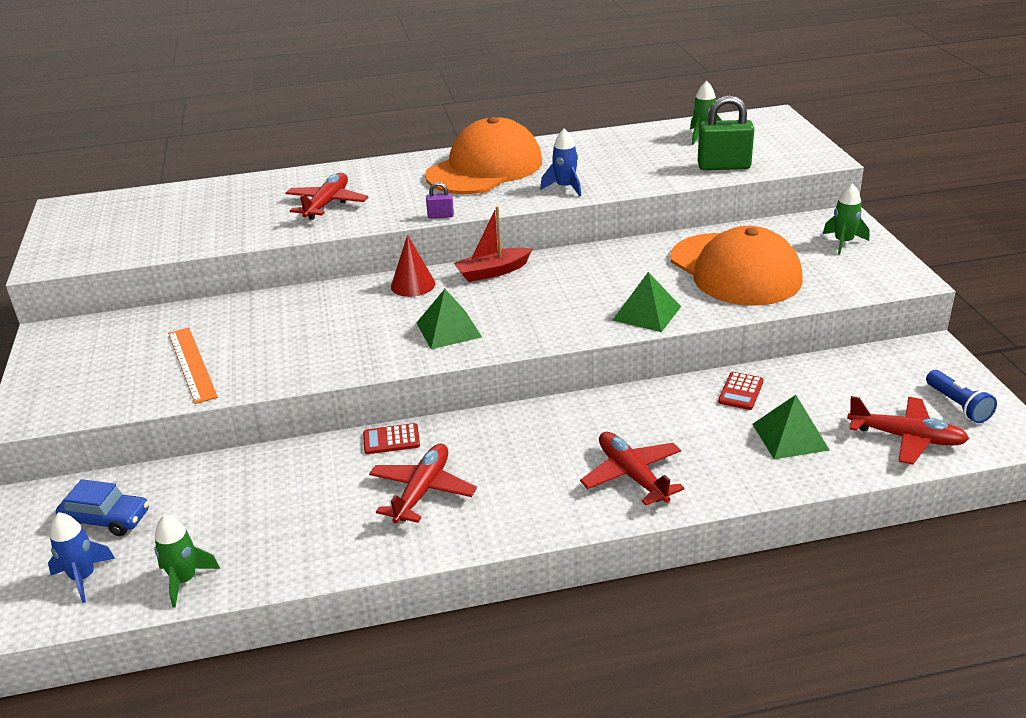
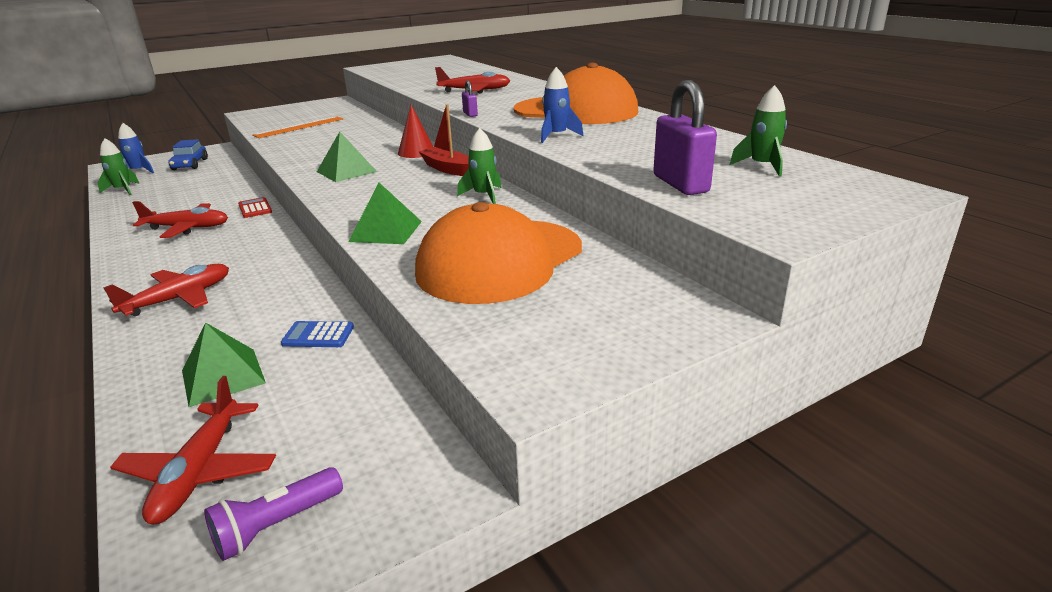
camera: 70 degrees right, 5 degrees down
green padlock [697,95,754,170] -> purple padlock [653,80,717,195]
red calculator [718,372,764,410] -> blue calculator [281,321,354,347]
green rocket [823,183,869,255] -> green rocket moved to [457,128,501,204]
blue flashlight [926,370,997,423] -> purple flashlight [204,467,343,561]

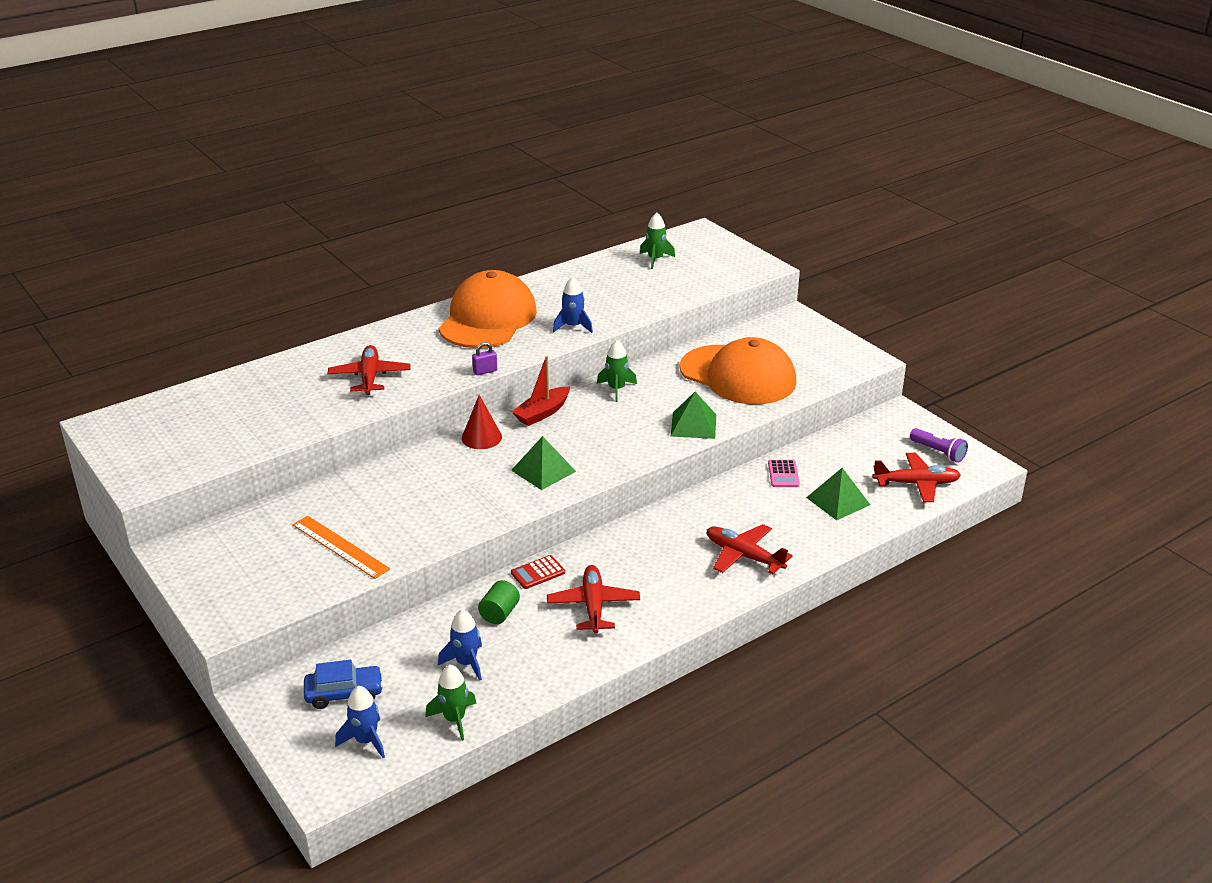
camera: 95 degrees left, 5 degrees up
blue calculator [281,321,354,347] -> pink calculator [768,460,800,487]
purple padlock [653,80,717,195] -> none
none -> blue rocket [438,609,482,681]
none -> green cylinder [478,580,520,624]

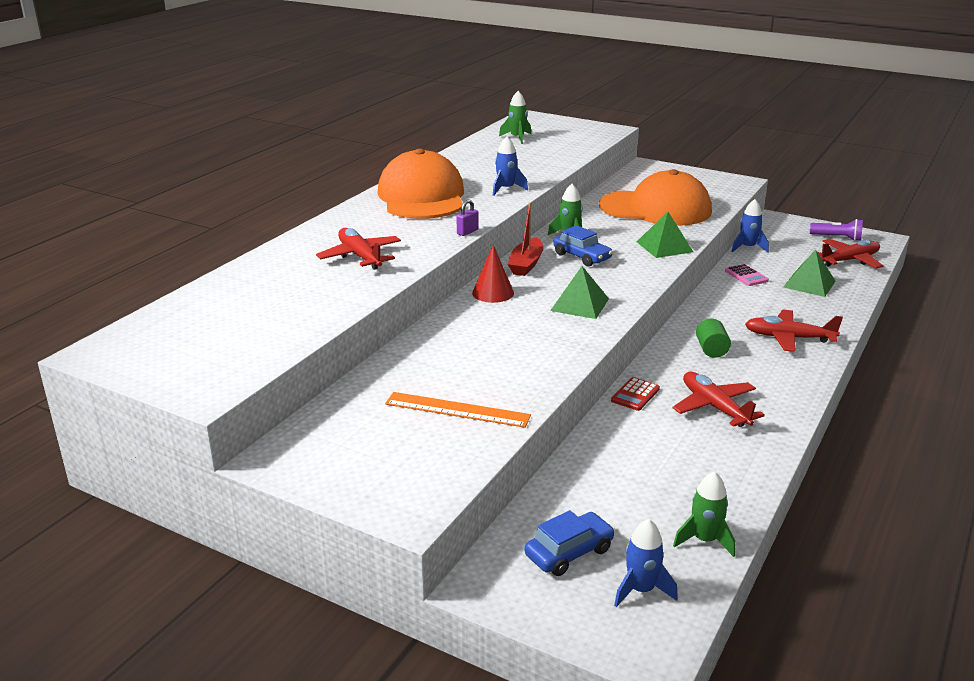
camera: 25 degrees left, 5 degrees down
blue rocket [438,609,482,681] -> blue rocket moved to [731,199,769,252]
green cylinder [478,580,520,624] -> green cylinder moved to [696,319,731,358]
none -> blue car [553,225,613,267]

